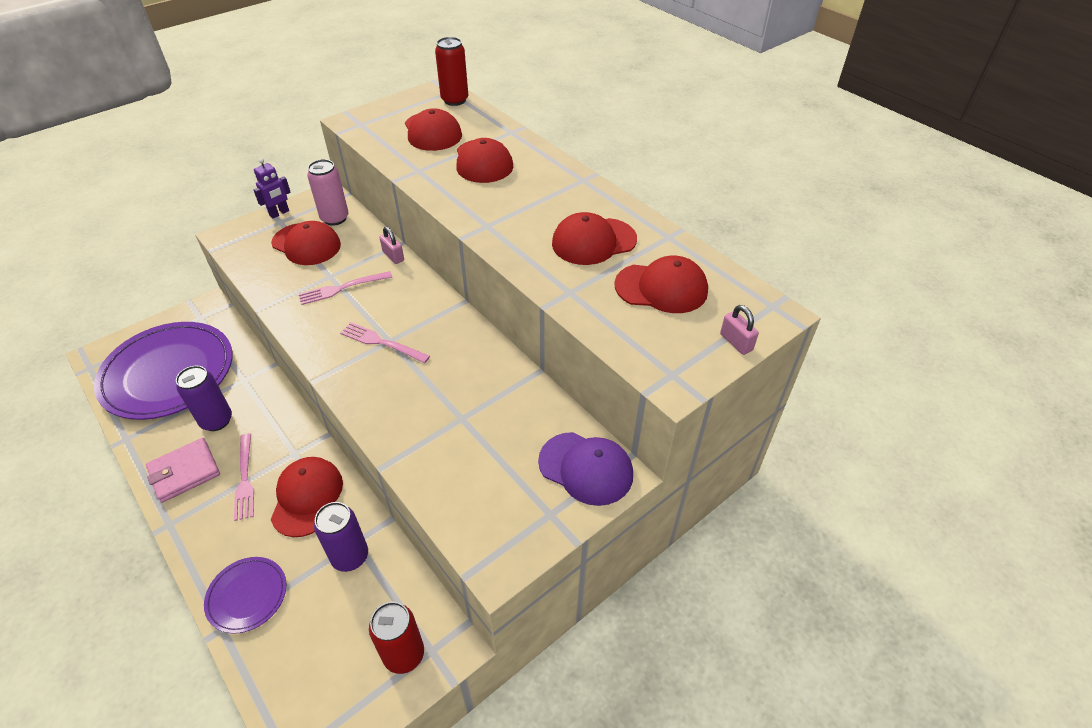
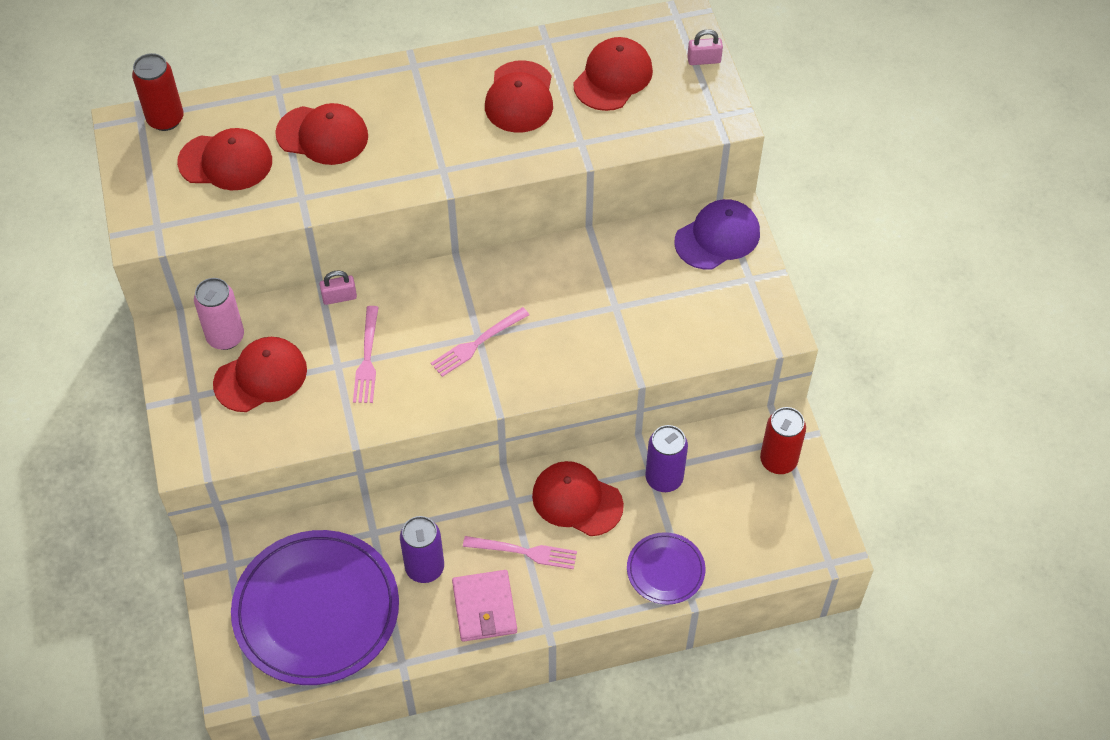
camera: 65 degrees left, 10 degrees up
purple robot [254,158,291,218] -> none

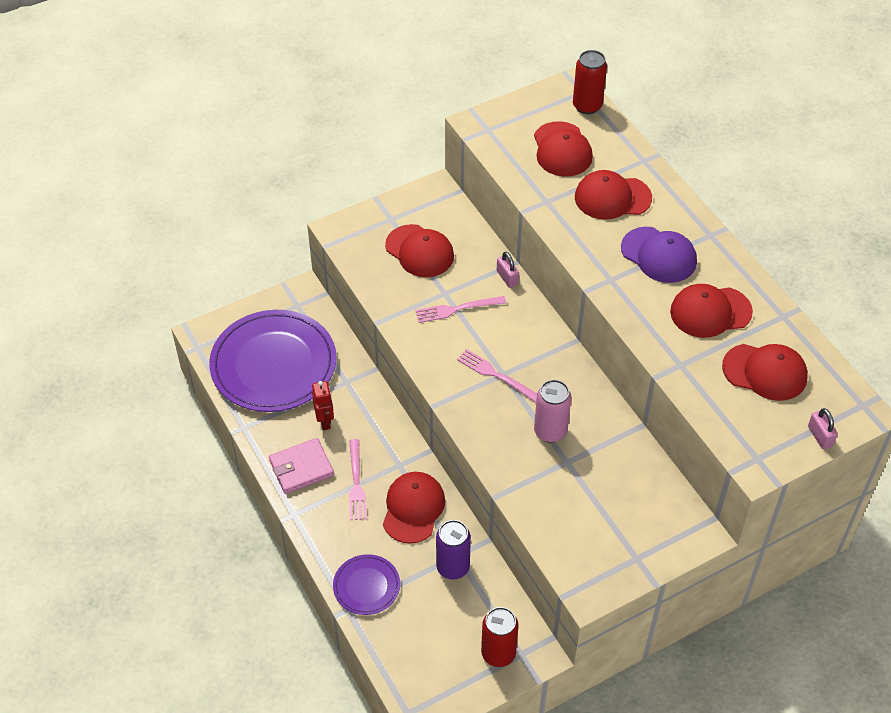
camera: 75 degrees right, 5 degrees down
pink can [194,278,244,350] -> pink can moved to [534,380,571,443]
red cap [275,103,368,165] -> red cap turned 90 degrees clockwise [575,170,652,220]
purple can [400,516,444,583] -> red robot [312,381,334,430]
purple cap [675,199,760,270] -> purple cap moved to [621,227,697,283]

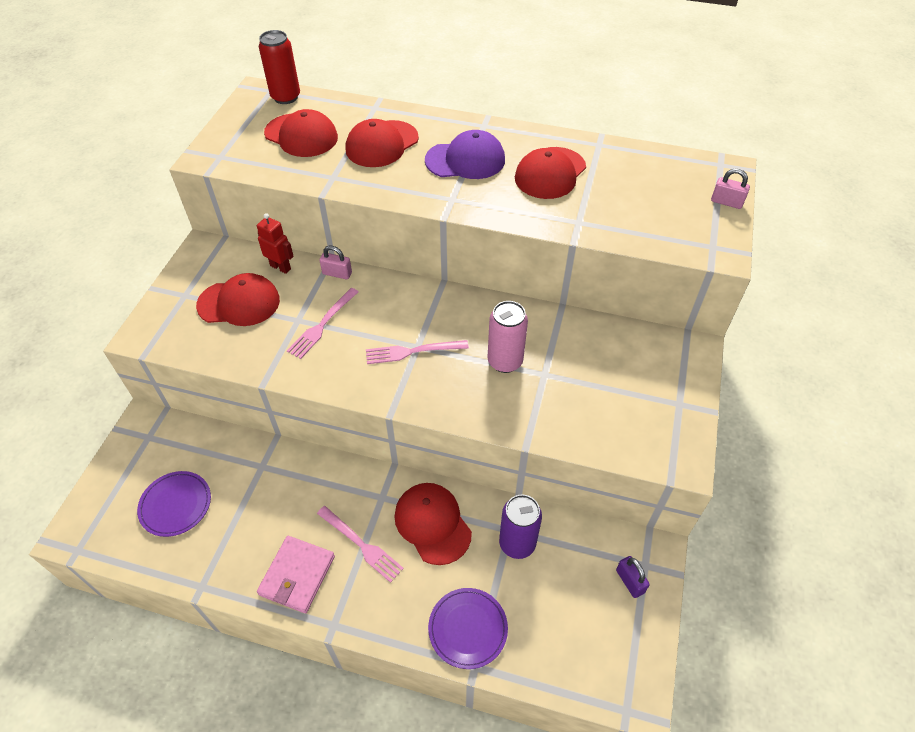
camera: 45 degrees left, 0 degrees up
purple plate [209,310,337,412] -> purple plate [137,471,211,537], size x0.48
red robot [312,381,334,430] -> red robot moved to [257,213,294,274]
red can [481,607,519,667] -> purple padlock [616,556,650,598]
red cap [722,344,808,401] -> none

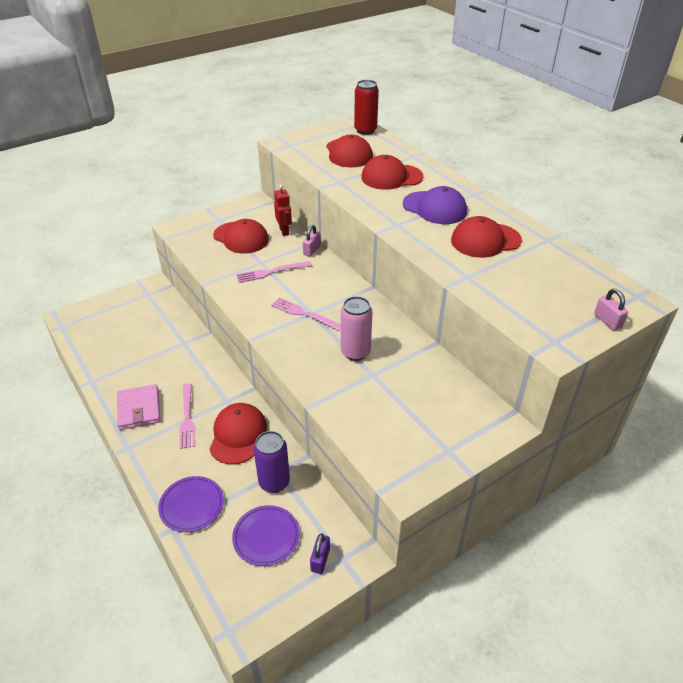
camera: 40 degrees right, 10 degrees down
purple plate [137,471,211,537] -> purple plate moved to [232,505,300,566]
pink wallet [257,536,335,613] -> pink wallet turned 75 degrees counterclockwise [117,384,161,430]
pink padlock [319,246,352,279] -> pink padlock turned 60 degrees clockwise [303,225,321,256]

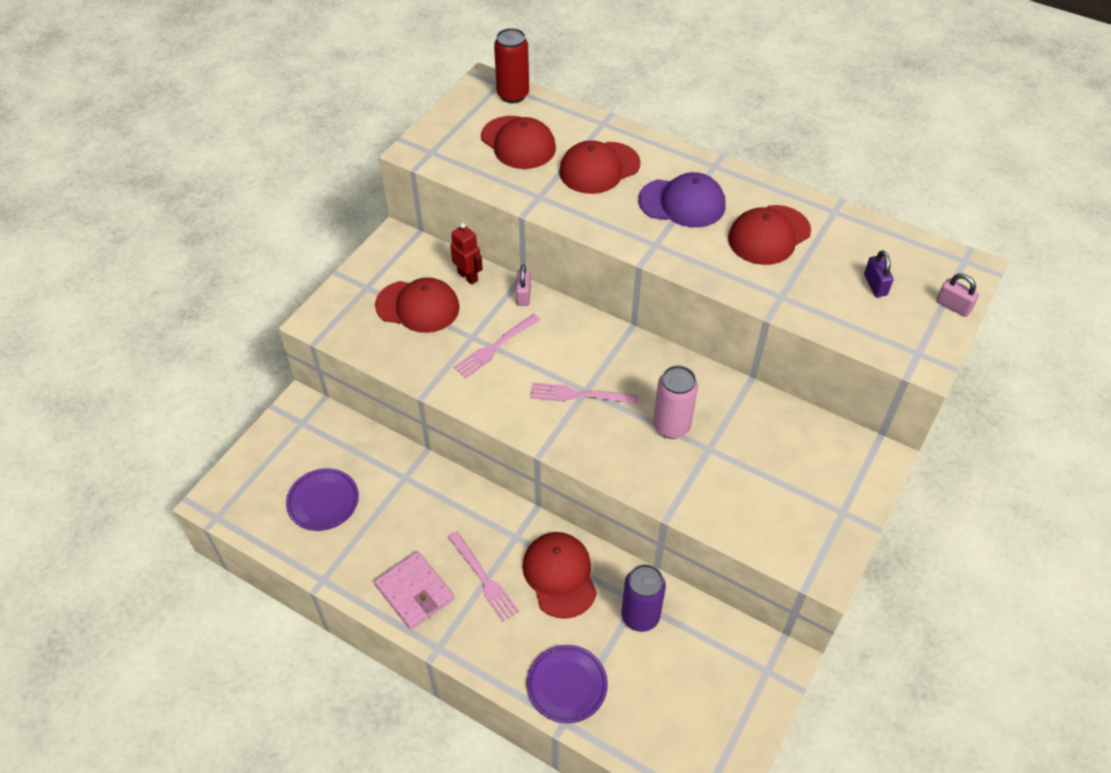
camera: 25 degrees left, 10 degrees up
purple plate [232,505,300,566] -> purple plate moved to [286,468,359,531]
purple padlock [310,533,330,574] -> purple padlock moved to [864,250,893,297]

